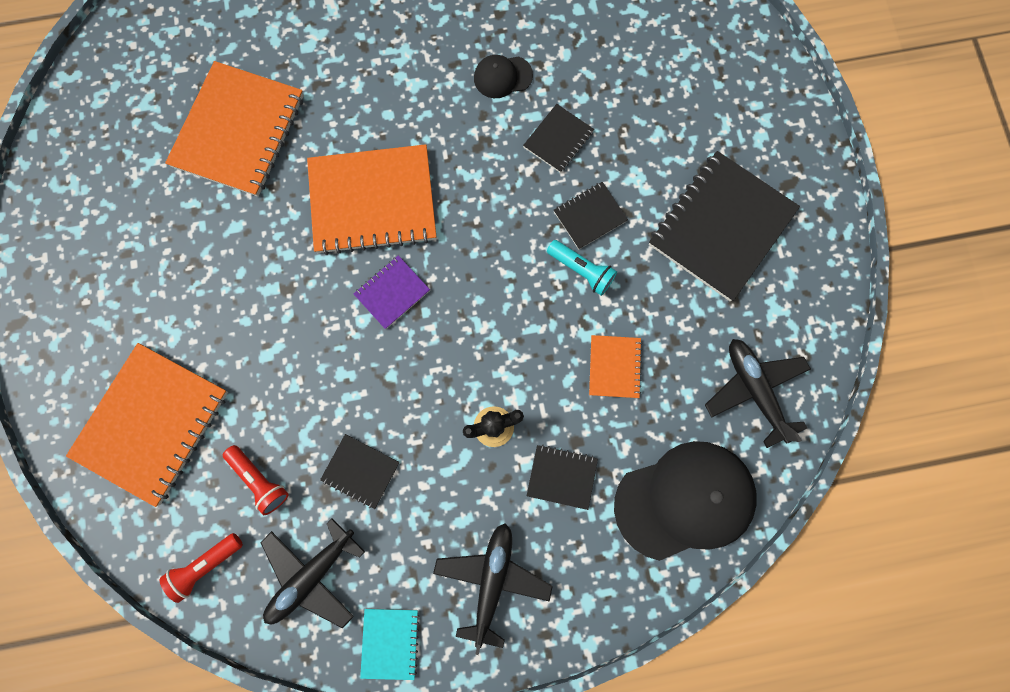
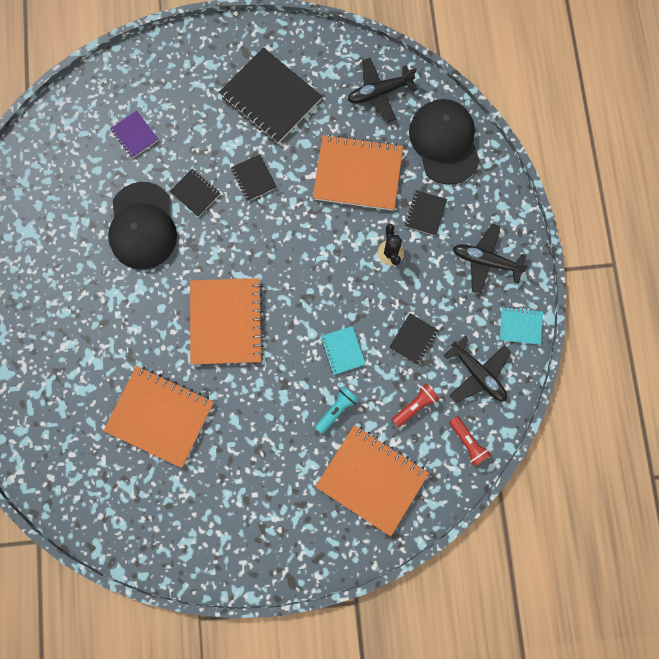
camera: 85 degrees left, 0 degrees up
purple notebook [354,255,430,329] -> purple notebook moved to [110,111,159,158]
black cap [474,55,533,98] -> black cap [108,182,177,270], size x2.13
turquoise flashlight [547,240,617,296] -> turquoise flashlight moved to [315,386,359,434]
orange notebook [589,335,642,398] -> orange notebook [313,134,403,211], size x2.07
none -> turquoise notebook [321,326,366,375]

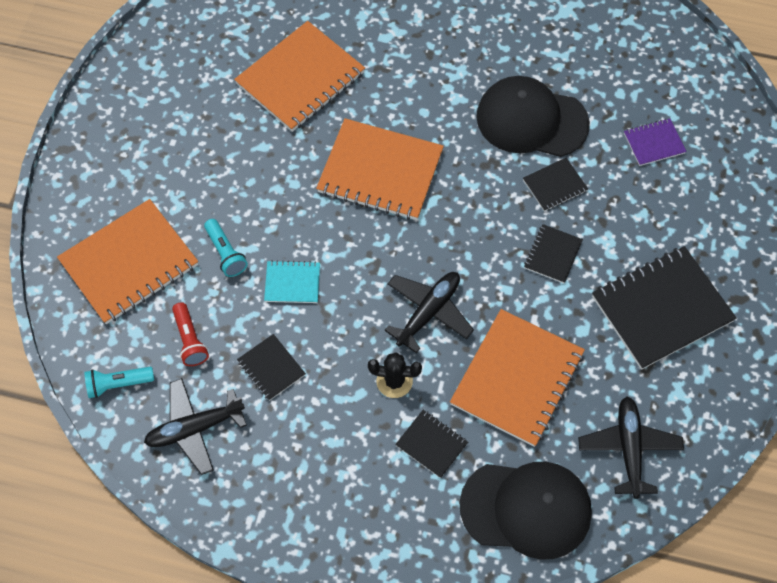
camera: 110 degrees right, 15 degrees down
black notebook [231,154,277,201] -> black notebook turned 60 degrees counterclockwise [524,224,583,283]
red flashlight [449,416,491,466] -> turquoise flashlight [84,367,154,398]
black plane [453,224,530,295] -> black plane moved to [384,272,474,353]
turquoise notebook [500,307,543,345] -> none

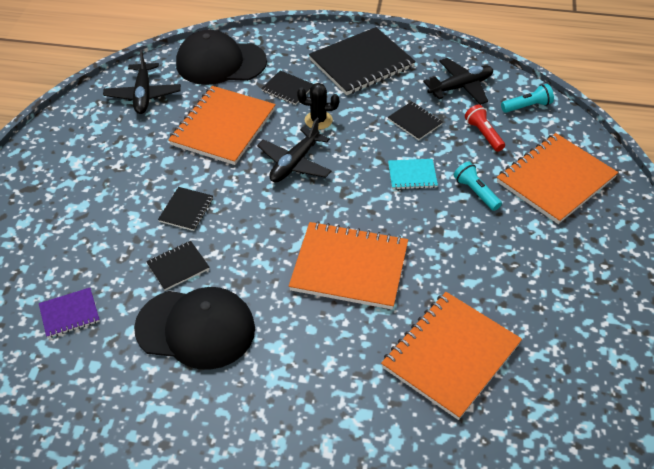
camera: 175 degrees right, 15 degrees down
black notebook [592,246,737,370] -> black notebook moved to [309,27,416,95]

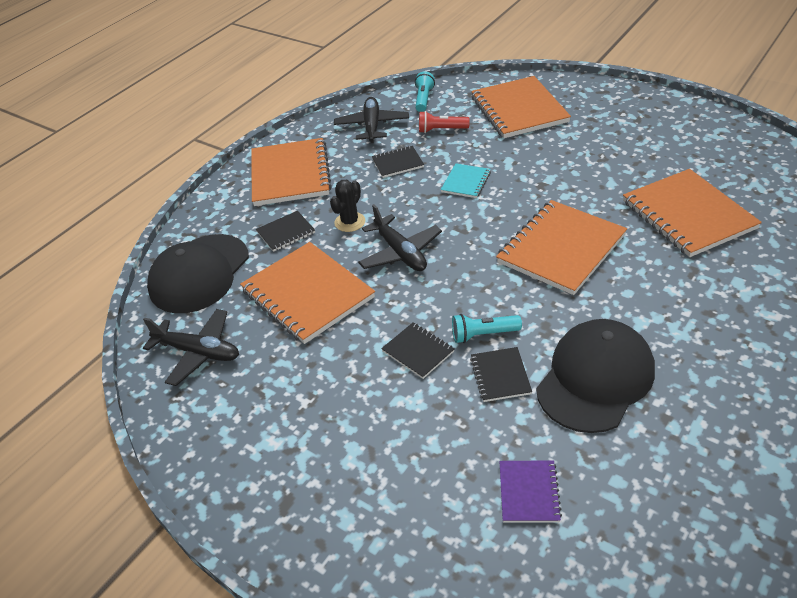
camera: 60 degrees left, 5 degrees down
black notebook [309,27,416,95] -> orange notebook [251,138,332,206]
turquoise flashlight [454,161,502,211] -> turquoise flashlight moved to [452,314,522,343]

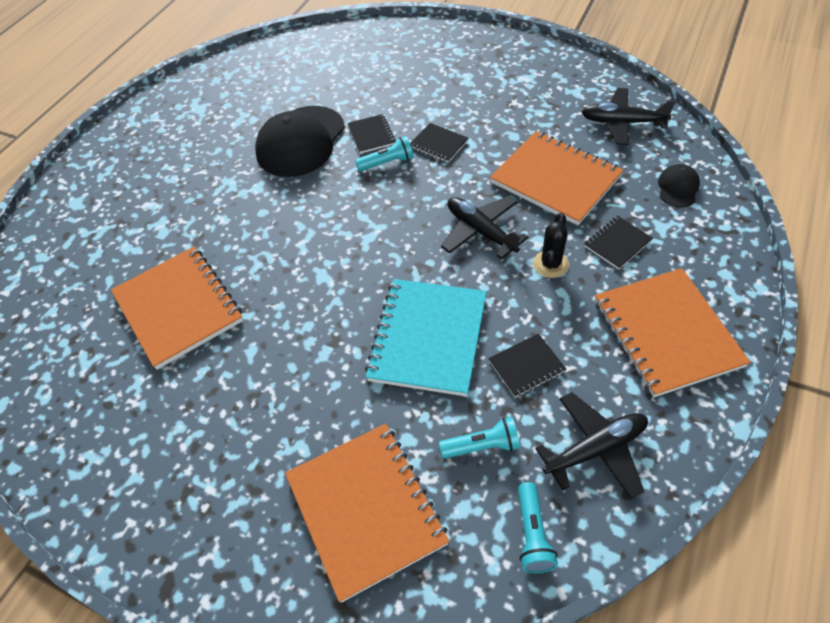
camera: 170 degrees right, 10 degrees up
black cap [147,234,249,313] -> black cap [658,164,700,208], size x0.47
black plane [334,97,409,143] -> black plane turned 105 degrees counterclockwise [535,392,648,499]
red flashlight [419,111,470,133] -> turquoise flashlight [439,417,520,458]
turquoise notebook [441,163,491,198] -> turquoise notebook [365,279,487,397], size x2.07
orange notebook [496,200,627,295] -> none
purple notebook [499,460,562,522] -> none

